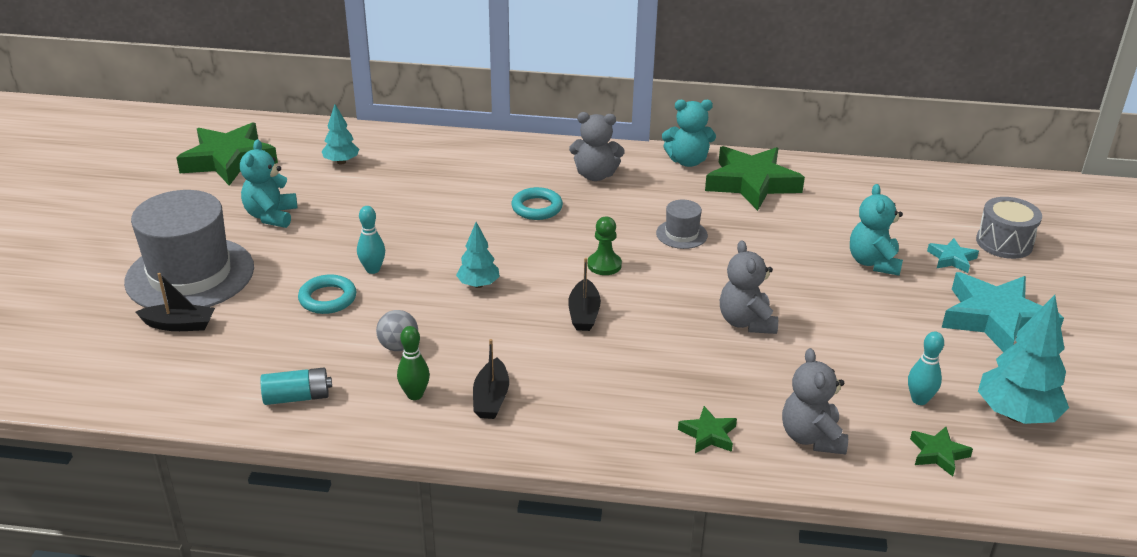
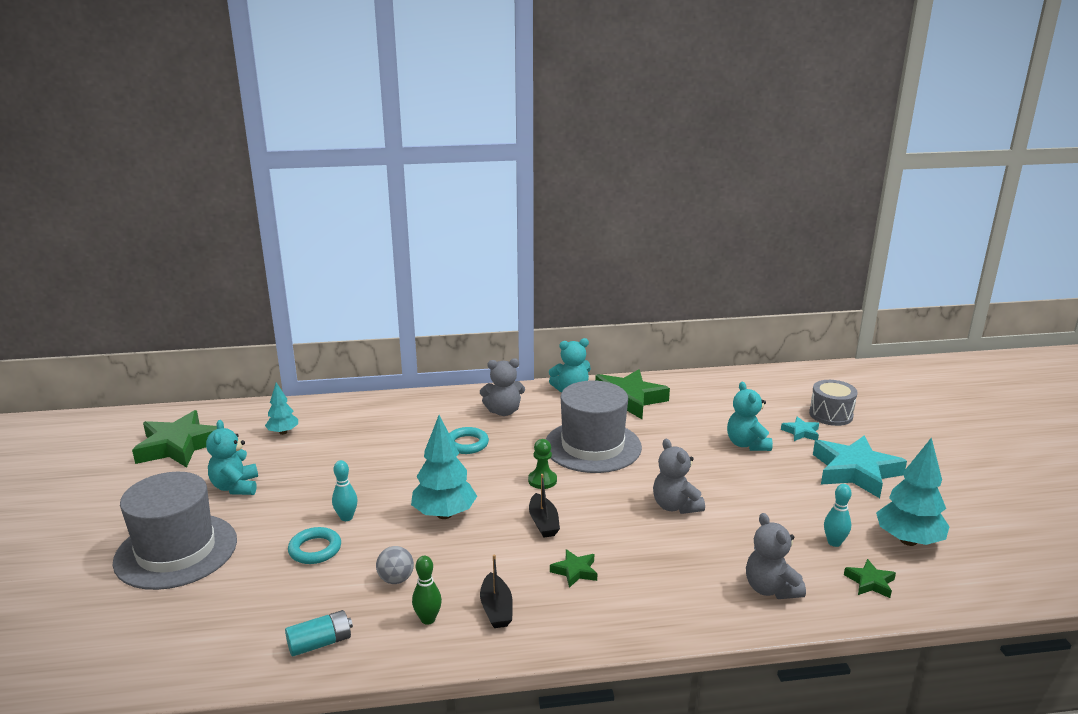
camera: 15 degrees left, 10 degrees down
black boat [136,273,215,331] -> none
turquoise tree [456,222,500,288] -> turquoise tree [411,415,477,519], size x1.73
grey hat [656,200,708,249] -> grey hat [546,381,642,473], size x2.29
green star [678,406,737,453] -> green star moved to [550,549,598,588]

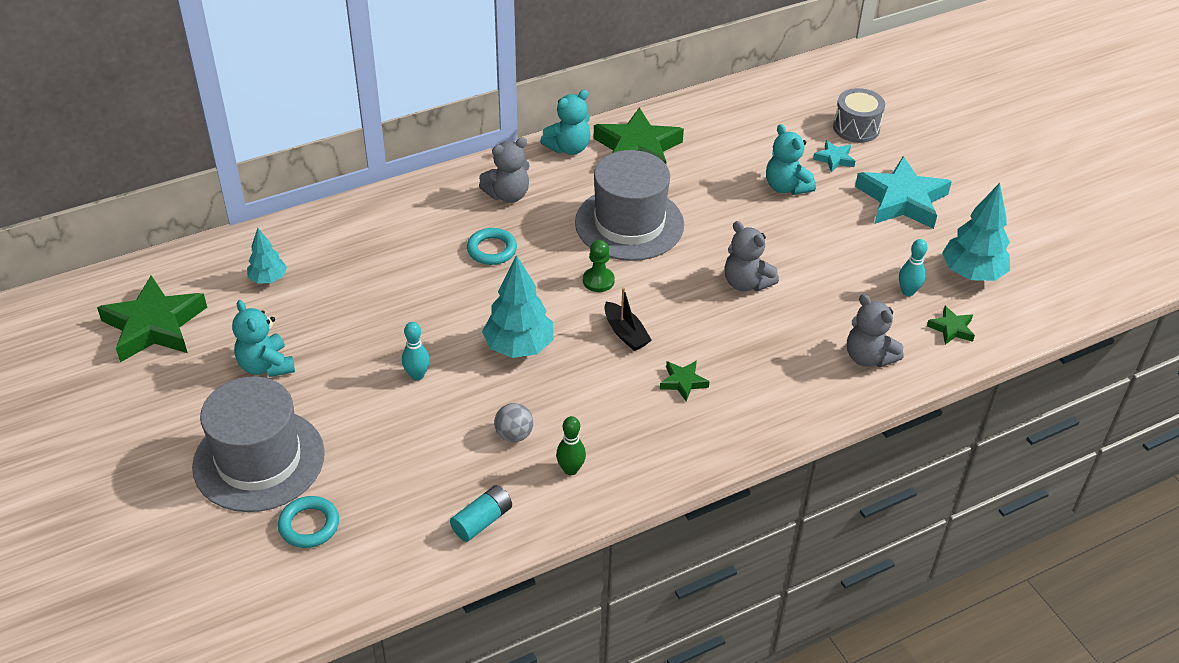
camera: 20 degrees left, 20 degrees up
turquoise ring [288,527,341,564] -> turquoise ring moved to [278,496,339,548]
black boat [480,555,513,628] -> none

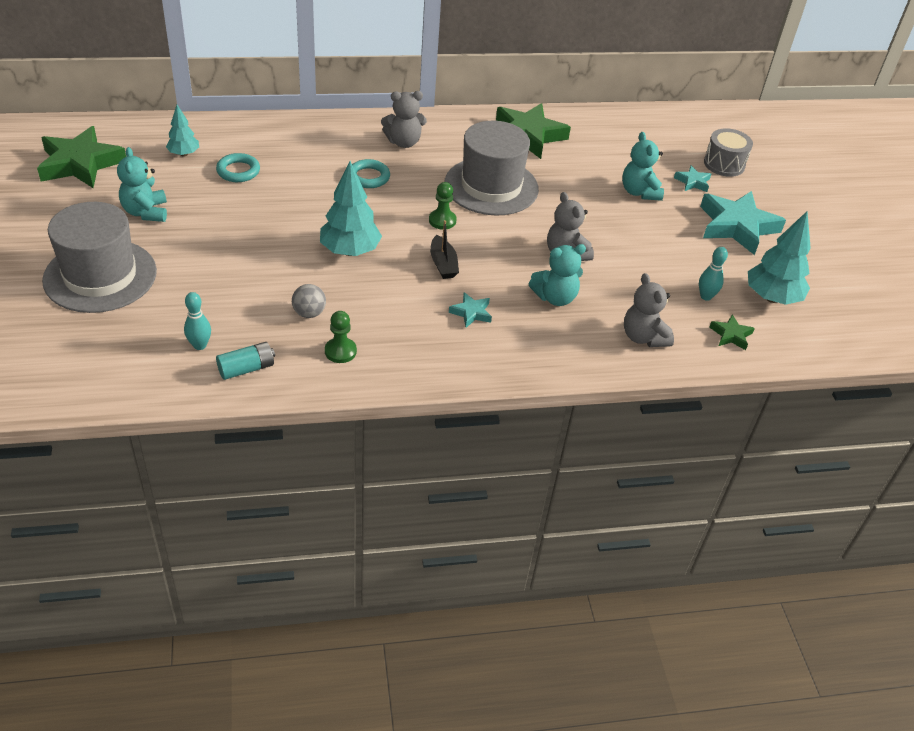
camera: 15 degrees right, 0 degrees up
turquoise ring [278,496,339,548] -> turquoise ring moved to [216,153,260,182]
turquoise bowling pin [402,322,430,380] -> turquoise bowling pin moved to [184,292,211,350]
turquoise teddy bear [540,90,590,155] -> turquoise teddy bear moved to [529,244,586,306]
green bowling pin [556,416,586,475] -> green pawn [325,311,357,363]
green star [660,360,710,401] -> turquoise star [449,292,492,328]

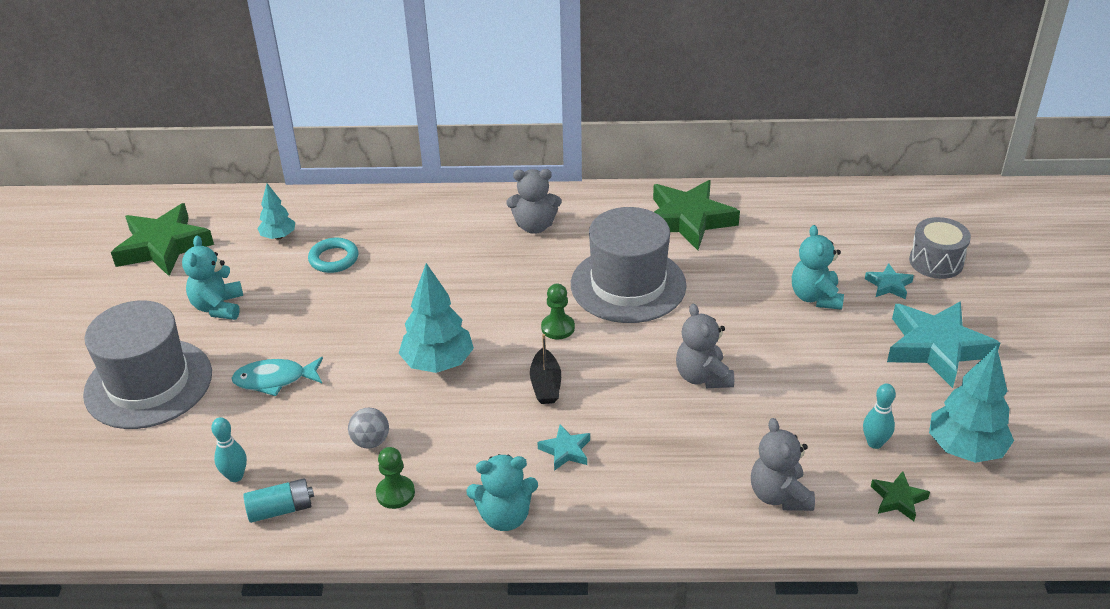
camera: 15 degrees right, 5 degrees down
turquoise ring [352,159,390,188] -> none
turquoise teddy bear [529,244,586,306] -> turquoise teddy bear moved to [466,454,538,531]
none -> turquoise fish [231,357,323,396]

